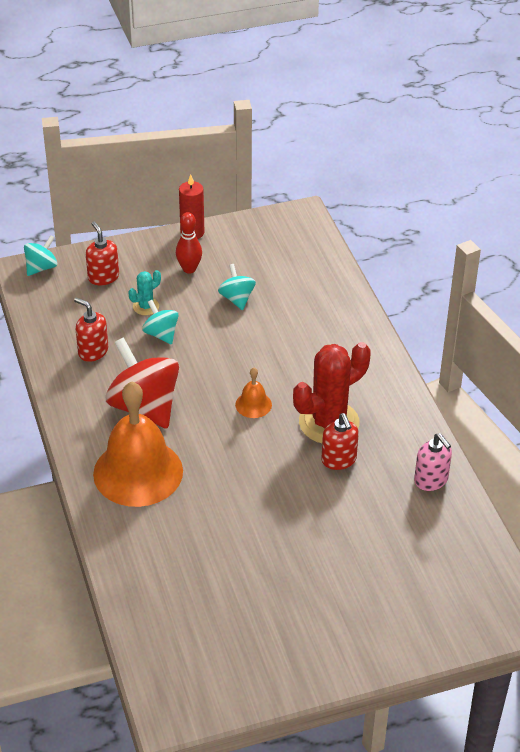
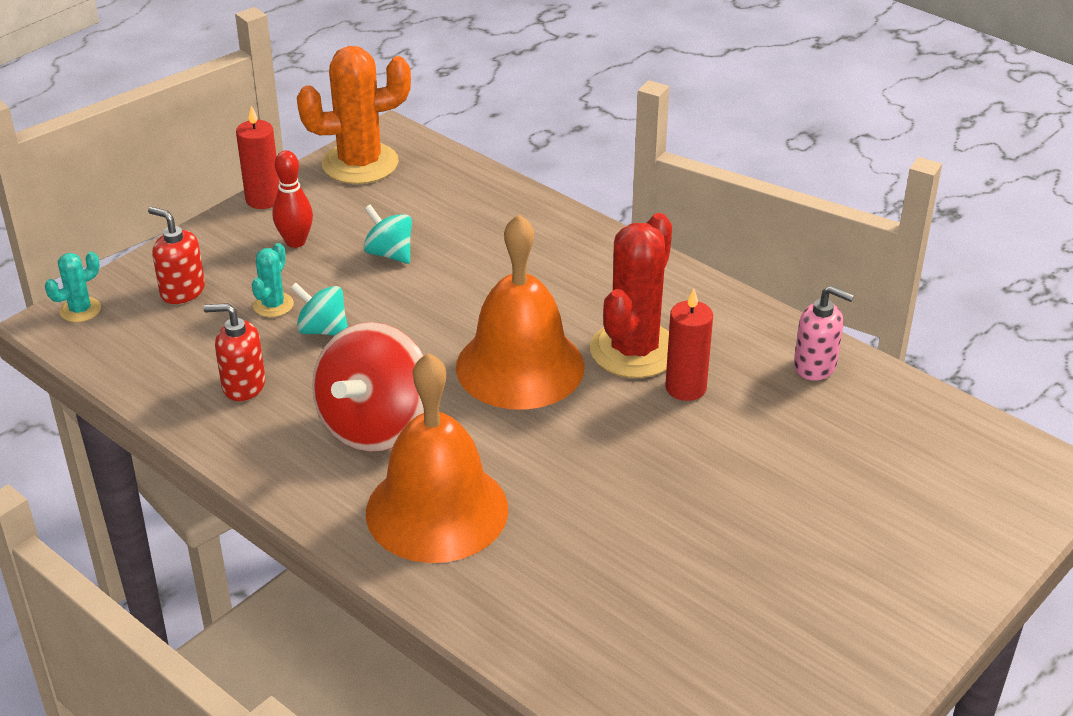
camera: 30 degrees left, 5 degrees down
turquoise spinning top [24,235,57,276] -> turquoise cactus [45,251,101,322]
red spinning top [106,337,179,429] -> red spinning top turned 90 degrees counterclockwise [312,322,424,452]
orange bell [235,368,272,418] -> orange bell [456,214,584,410], size x2.34
red soap dispenser [321,413,359,470] -> red candle [665,288,713,401]
none -> orange cactus [297,46,411,184]

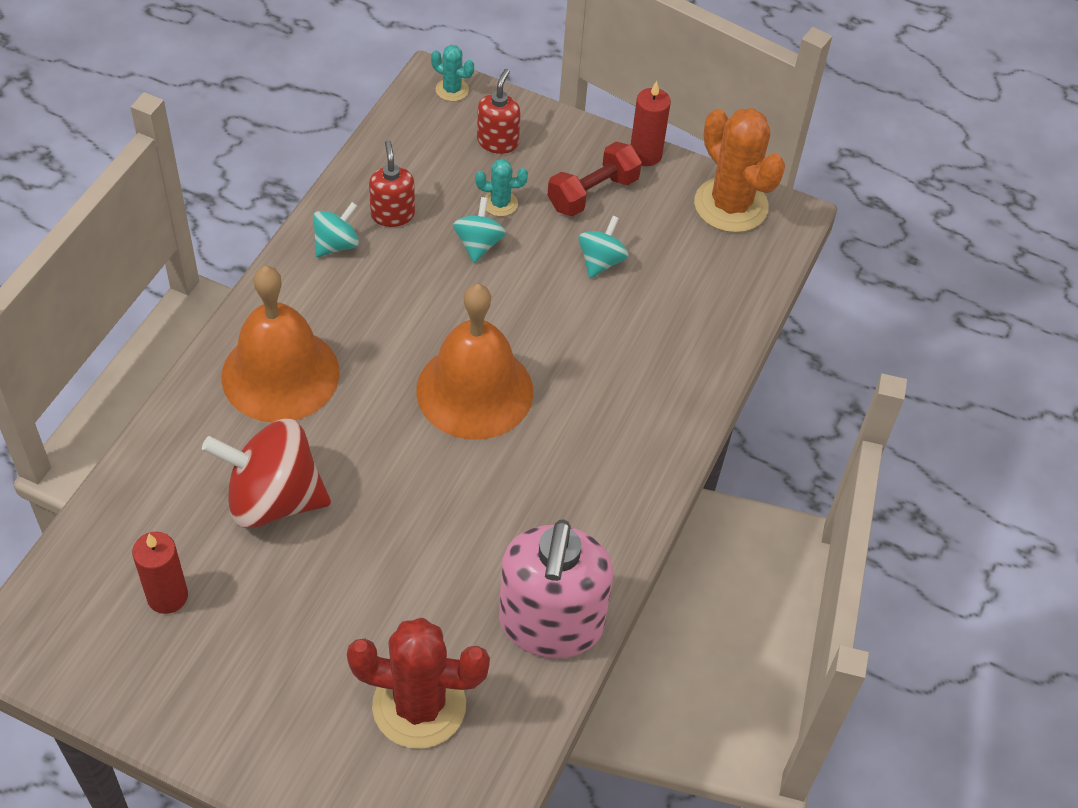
camera: 70 degrees right, 15 degrees up
red bowling pin [273,150,313,248] -> red dumbbell [548,142,642,216]
red spinning top [312,322,424,452] -> red spinning top moved to [202,419,331,528]
red cactus [590,213,672,378] -> red cactus moved to [347,618,490,749]
red candle [665,288,713,401] -> red candle moved to [132,532,188,614]
pink soap dispenser [794,286,854,381] -> pink soap dispenser [499,519,613,658], size x2.01
none -> turquoise spinning top [313,202,359,257]

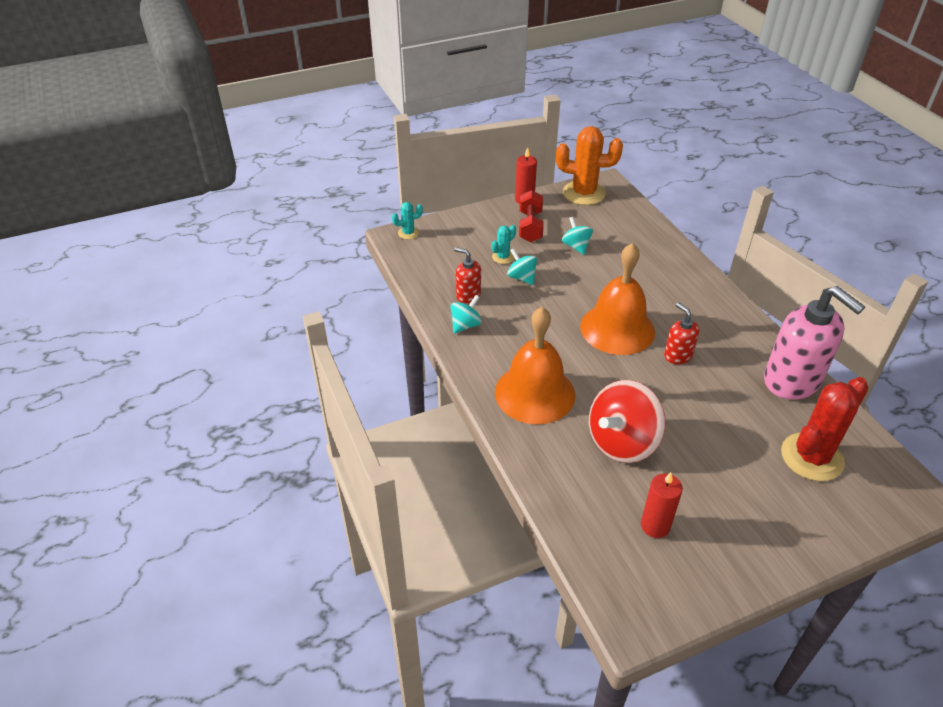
camera: 45 degrees left, 10 degrees down
turquoise spinning top [313,202,359,257] -> turquoise spinning top turned 45 degrees clockwise [450,295,482,334]
red soap dispenser [477,69,521,154] -> red soap dispenser moved to [664,303,699,364]

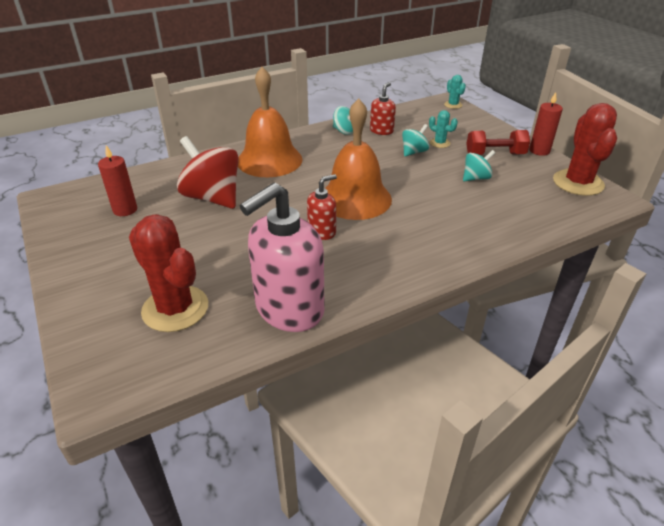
camera: 85 degrees right, 5 degrees down
orange cactus [556,126,623,205] -> red cactus [553,103,617,196]

